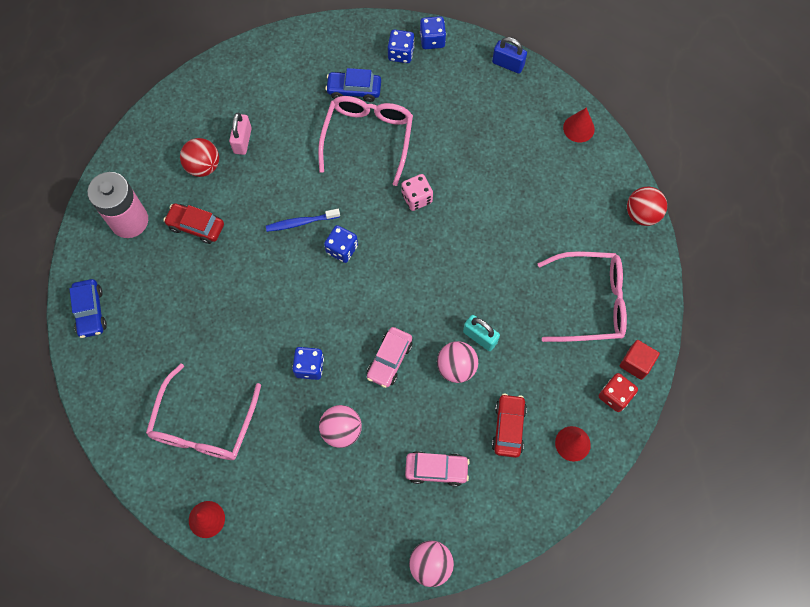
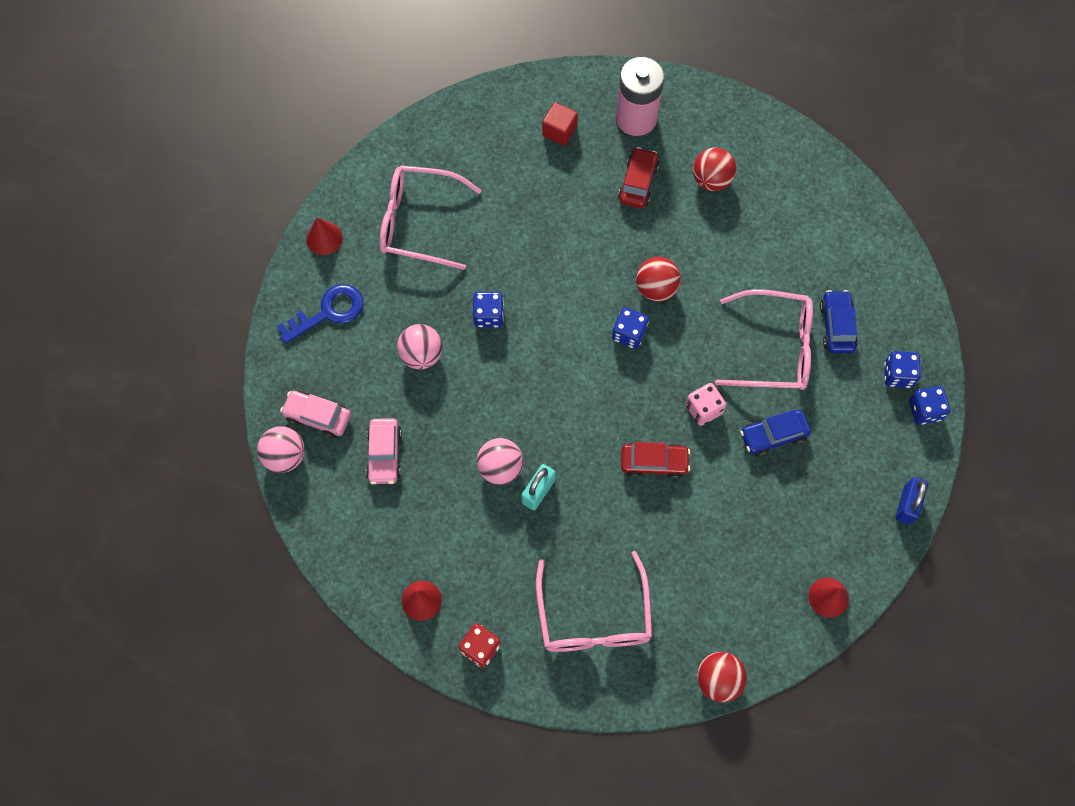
camera: 85 degrees right, 0 degrees up
blue car [69,279,107,338] -> blue car moved to [740,409,811,456]
pink padlock [229,113,252,155] -> none
blue toothbrush [266,209,340,232] -> red ball [636,257,681,301]
pink car [367,327,413,388] -> pink car moved to [280,391,351,438]
red car [492,394,527,458] -> red car moved to [621,442,690,479]
red cube [620,340,660,380] -> red cube moved to [542,102,578,146]
none -> blue key [276,284,364,344]

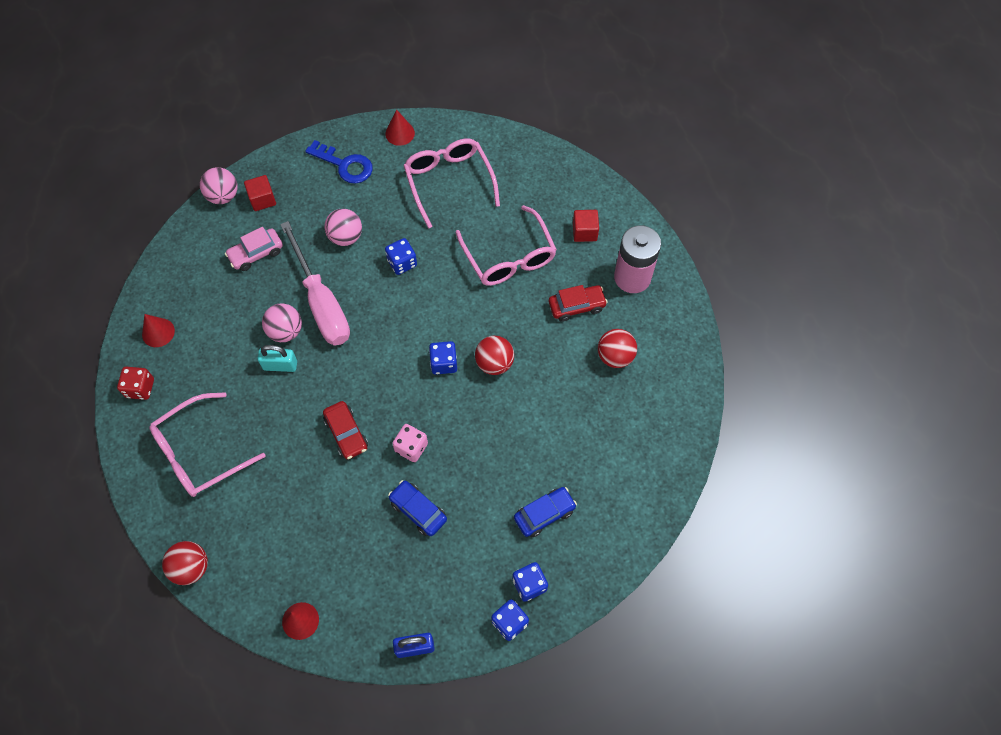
camera: 60 degrees right, 5 degrees down
pink car [280,391,351,438] -> red cube [244,175,276,211]
pink glasses [715,289,813,390] -> pink glasses moved to [455,205,557,286]
none -> pink screwdriver [280,221,350,345]

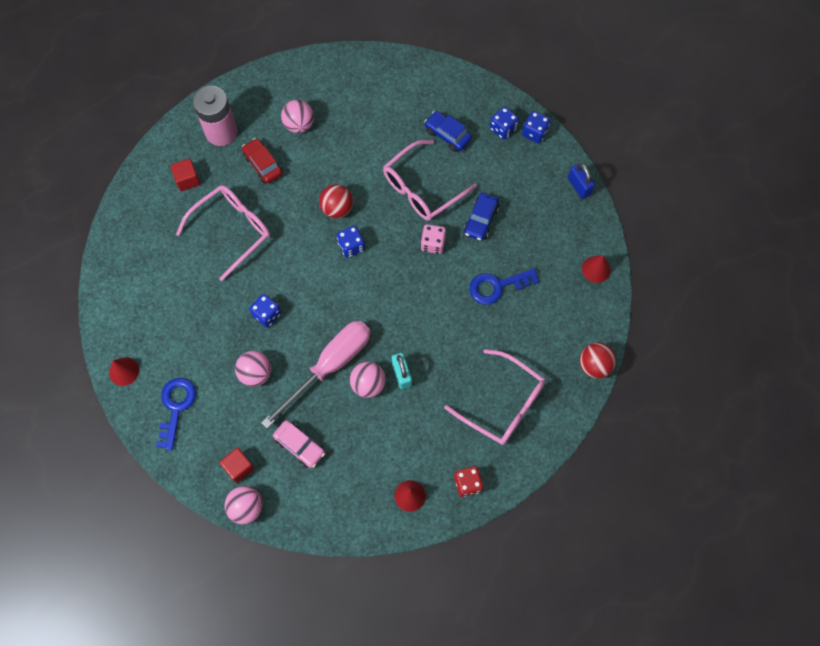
camera: 110 degrees left, 5 degrees up
red car [323,401,368,459] -> none
pink glasses [403,139,500,229] -> pink glasses moved to [383,140,477,221]
red ball [598,329,637,368] -> pink ball [281,100,314,133]
none -> blue key [469,268,539,305]

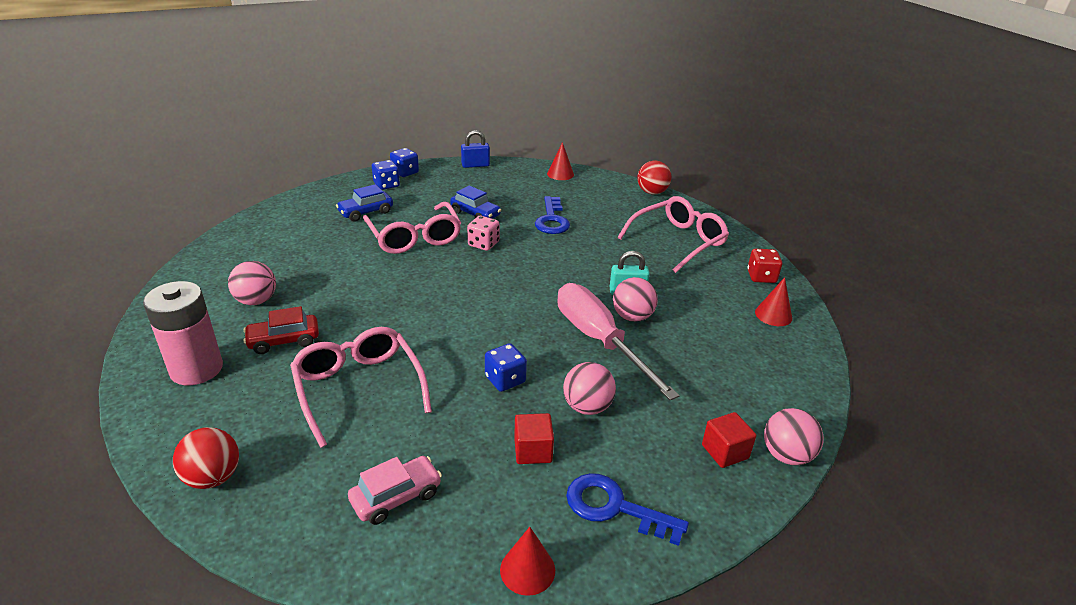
camera: 75 degrees left, 35 degrees down
red cube [170,158,200,191] -> red cube moved to [514,413,554,464]
pink car [273,420,325,468] -> pink car moved to [348,456,442,525]
red ball [319,184,353,218] -> red ball moved to [173,427,239,489]
blue dice [337,225,365,258] -> none

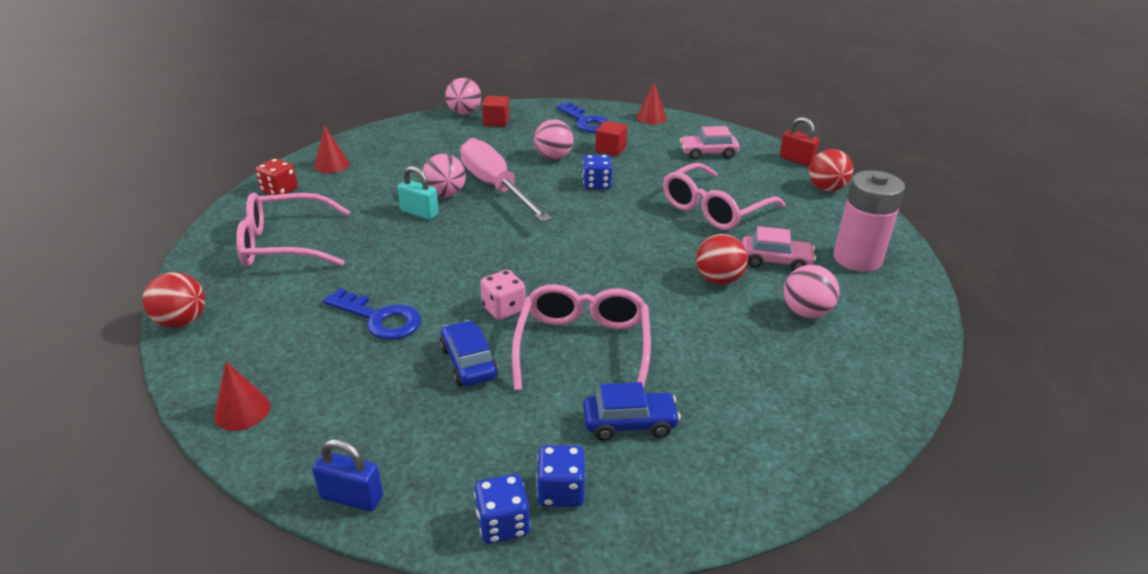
camera: 150 degrees left, 0 degrees up
red car [243,306,319,354] -> pink car [742,226,816,271]
pink glasses [290,327,432,448] -> pink glasses turned 45 degrees clockwise [663,163,785,230]
blue key [535,196,570,234] -> blue key turned 90 degrees clockwise [323,288,421,340]
pink screwdriver [557,283,680,400] -> pink screwdriver turned 150 degrees clockwise [460,138,552,222]
none -> red ball [696,234,748,285]
none -> red padlock [779,117,819,166]

